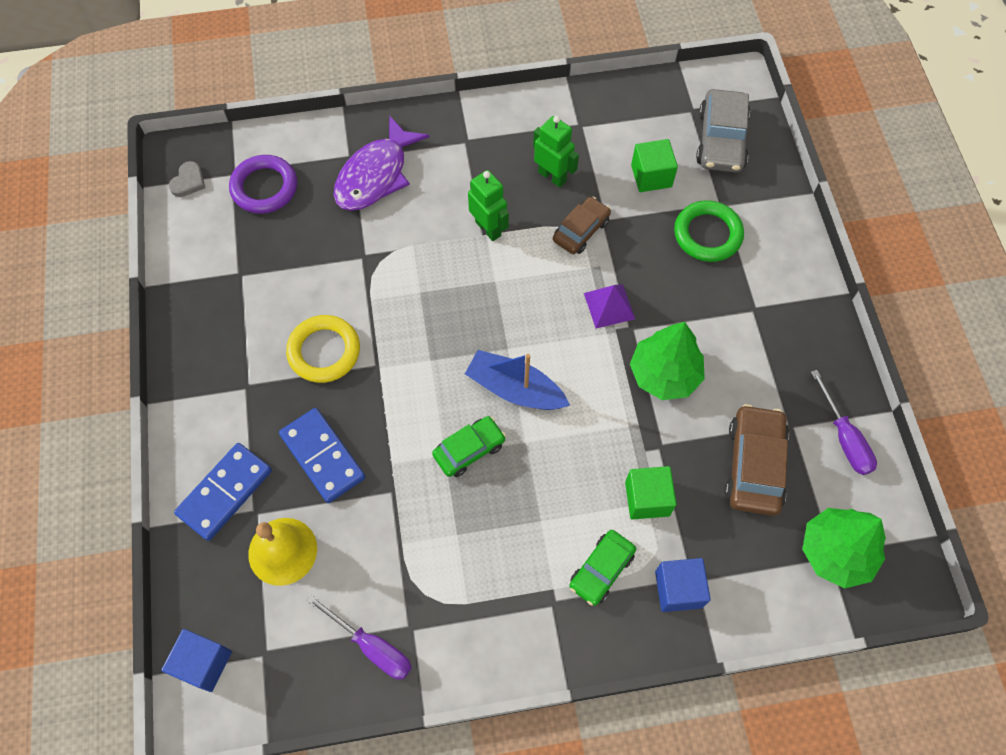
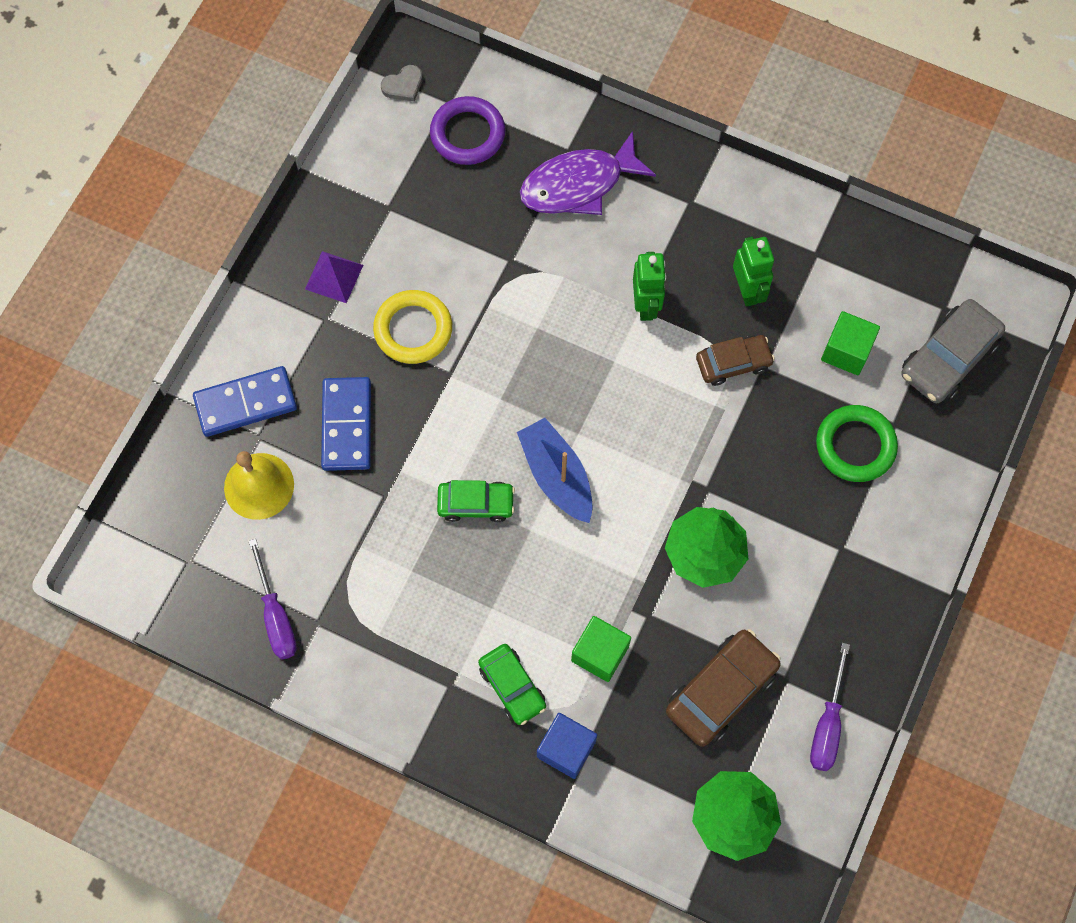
camera: 35 degrees right, 5 degrees up
blue cube [161,629,232,692] -> none
green car [569,530,636,606] -> green car turned 105 degrees counterclockwise [478,644,546,725]
purple pyramid [584,284,635,328] -> purple pyramid moved to [305,251,363,303]

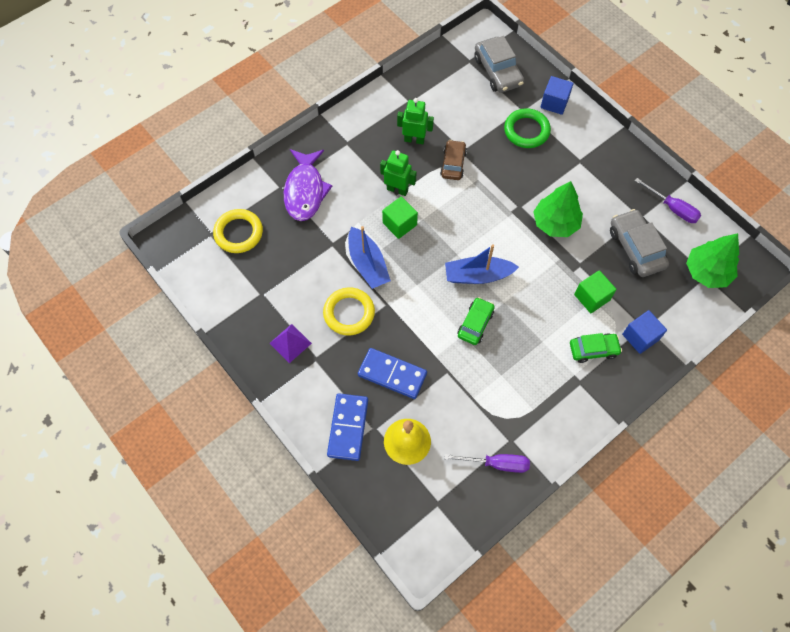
camera: 65 degrees left, 5 degrees down
grey heart [381,65,423,102] -> none
purple ring [430,96,506,165] -> yellow ring [213,209,263,253]
brown car [666,629,781,747] -> grey car [610,209,669,277]
green cube [821,311,880,375] -> green cube moved to [382,196,418,239]
none -> blue boat [348,226,391,289]
none -> blue cube [541,76,573,115]

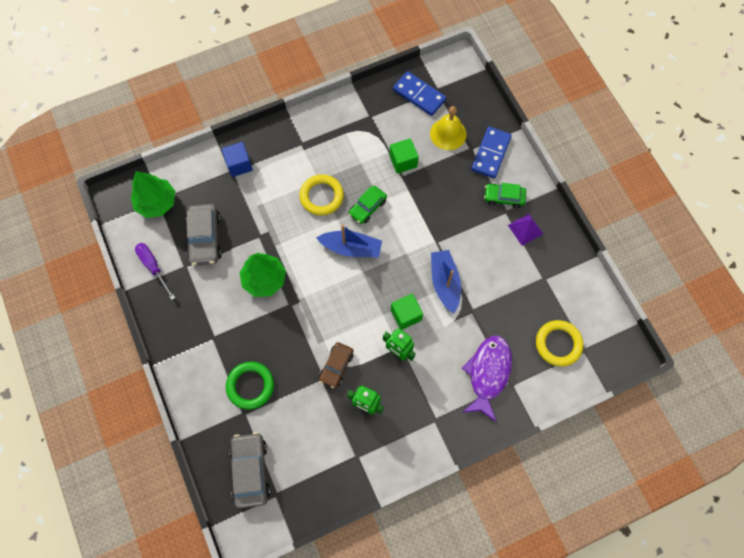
camera: 165 degrees left, 5 degrees up
yellow ring [323,287,375,336] -> yellow ring moved to [300,174,344,215]
blue domino [358,348,427,399] -> blue domino moved to [393,71,446,116]
purple screwdriver [444,454,530,473] -> none
blue cube [541,76,573,115] -> none
green car [570,333,622,363] -> green car moved to [484,183,526,208]
green cube [574,270,617,313] -> green cube moved to [389,138,419,174]

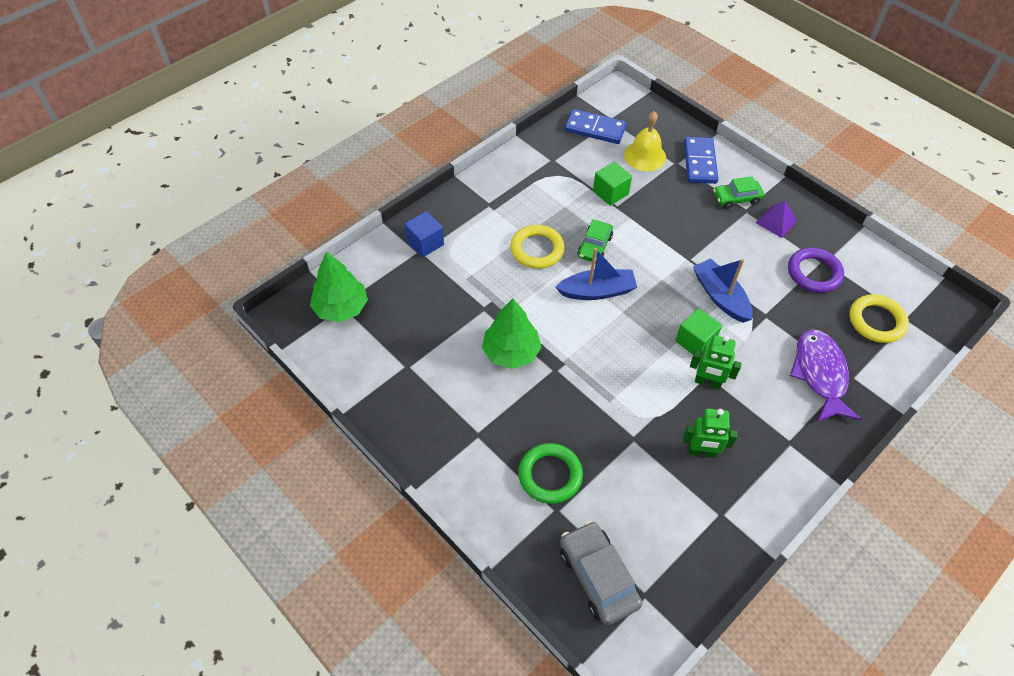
camera: 20 degrees left, 15 degrees down
purple screwdriver [135,243,175,300] -> none
grey car [186,204,222,265] -> none
brown car [319,342,354,388] -> none
none -> purple ring [788,247,844,293]

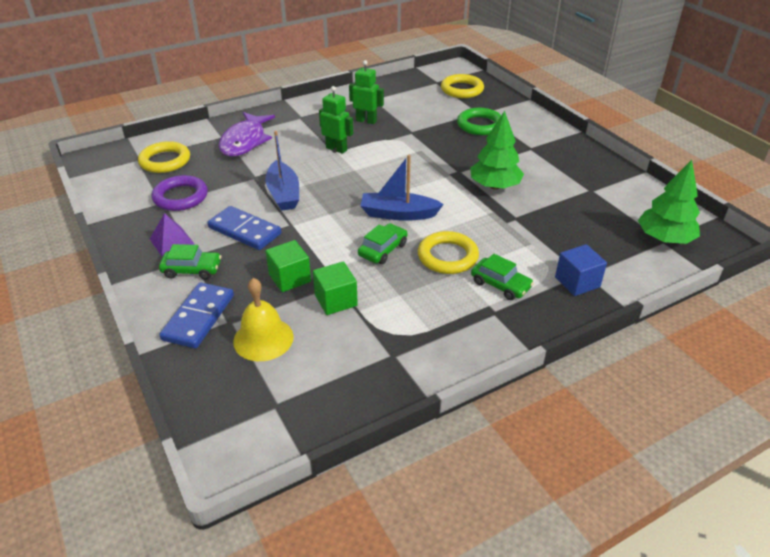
camera: 165 degrees left, 15 degrees down
grey car [560,521,642,625] -> yellow ring [441,74,484,98]
blue domino [564,109,627,144] -> blue domino moved to [208,206,281,250]
green cube [675,308,722,355] -> green cube moved to [266,240,311,292]
none -> green car [471,254,534,300]

